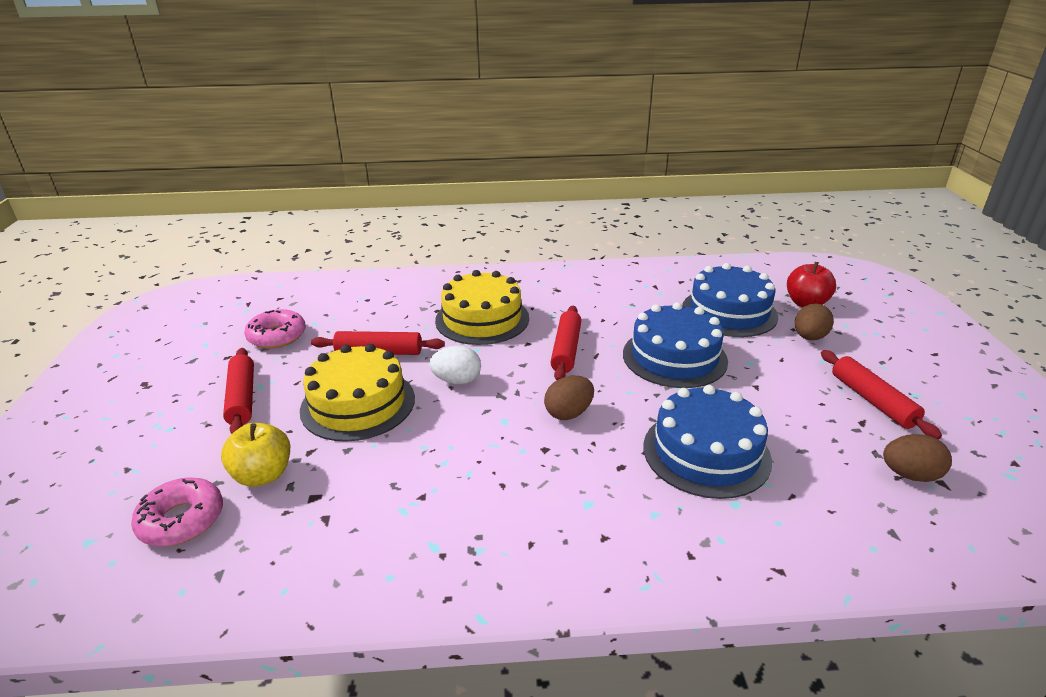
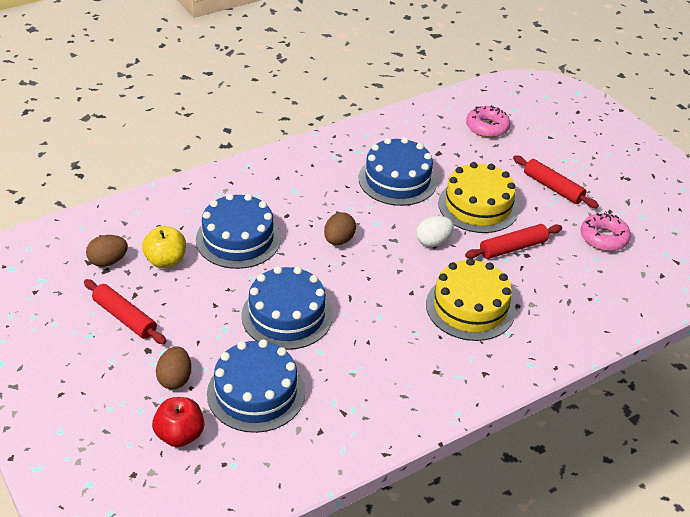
camera: 150 degrees right, 10 degrees up
yellow apple [221,423,290,487] -> yellow apple moved to [142,226,186,268]
red rolling pin [550,306,582,380] -> none
none -> blue cake [359,137,437,206]

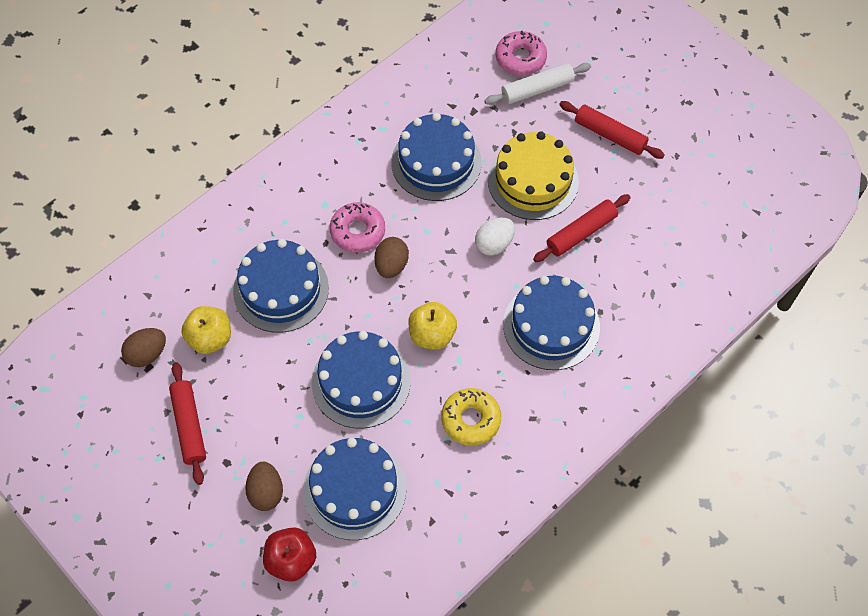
camera: 10 degrees left, 20 degrees up
red rolling pin [84,279,166,344] -> red rolling pin turned 45 degrees clockwise [169,362,206,485]
yellow cake [426,258,516,341] -> blue cake [503,276,600,370]
pink donut [581,213,631,251] -> pink donut moved to [330,202,385,253]
none -> yellow apple [408,302,457,350]
none -> yellow donut [441,388,501,446]
none -> white rolling pin [484,63,591,105]

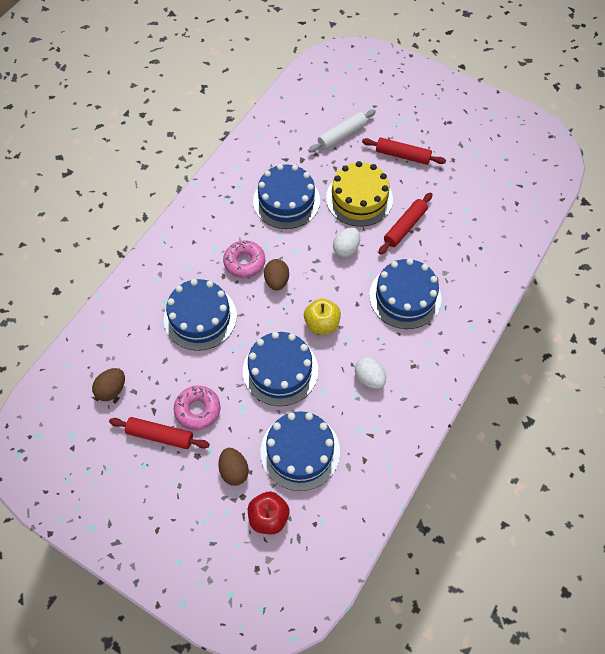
camera: 15 degrees left, 0 degrees up
red rolling pin [169,362,206,485] -> red rolling pin turned 45 degrees counterclockwise [109,417,210,449]
yellow apple [181,306,231,354] -> none
yellow donut [441,388,501,446] -> white egg [355,357,386,389]
pink donut [495,31,547,76] -> pink donut moved to [174,386,221,430]

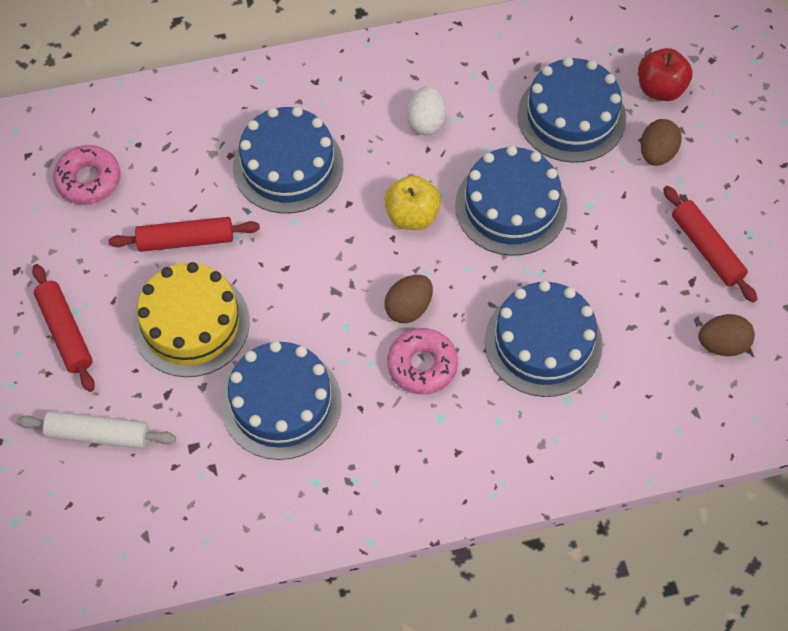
camera: 135 degrees left, 0 degrees up
pink donut [174,386,221,430] -> pink donut moved to [53,145,121,205]
white egg [333,227,360,257] -> none

